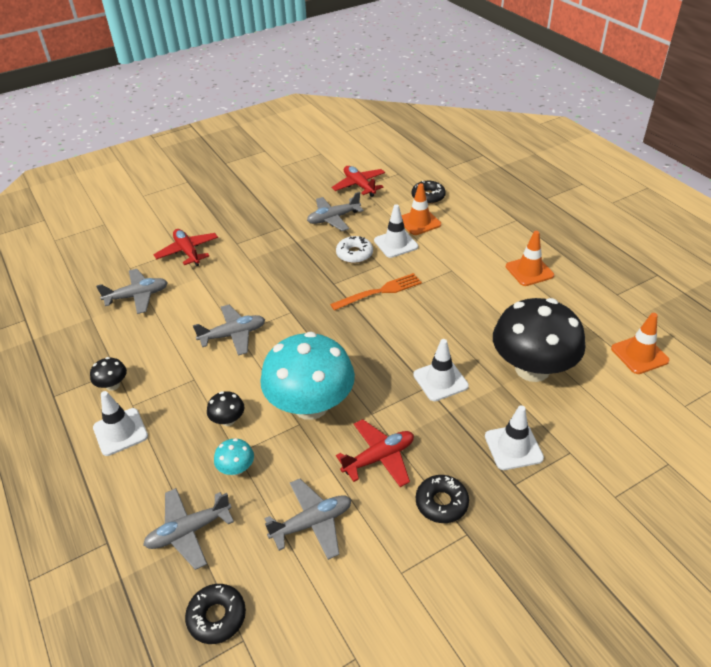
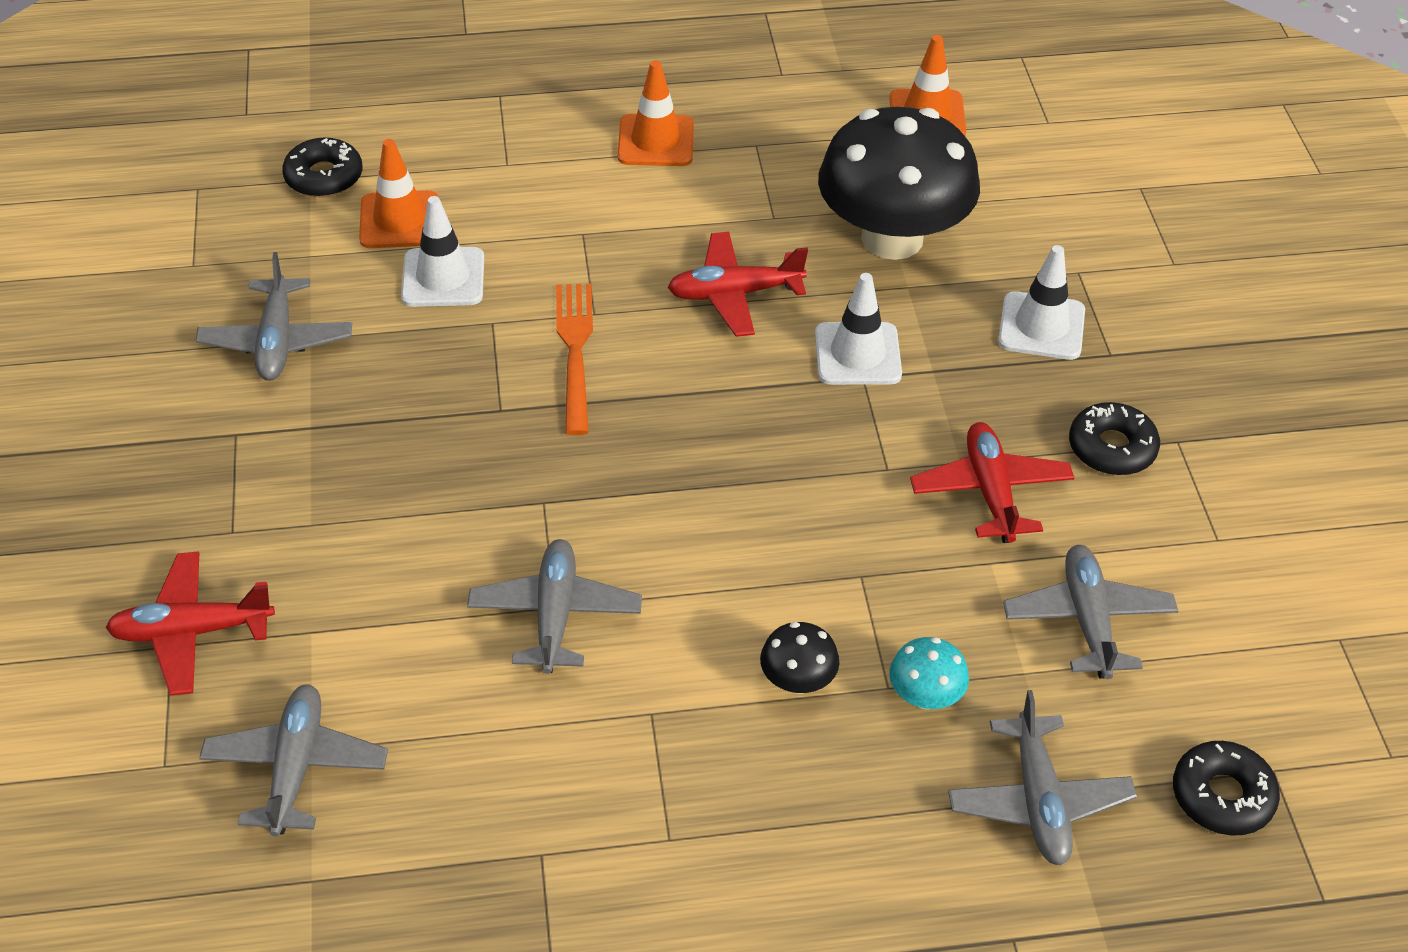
camera: 70 degrees left, 5 degrees up
black mushroom [90,357,127,391] -> none
white traffic cone [93,391,148,456] -> none
turquoise mushroom [260,332,355,420] -> none
red plane [332,166,385,197] -> red plane moved to [667,232,808,337]
white donut [336,236,373,263] -> none

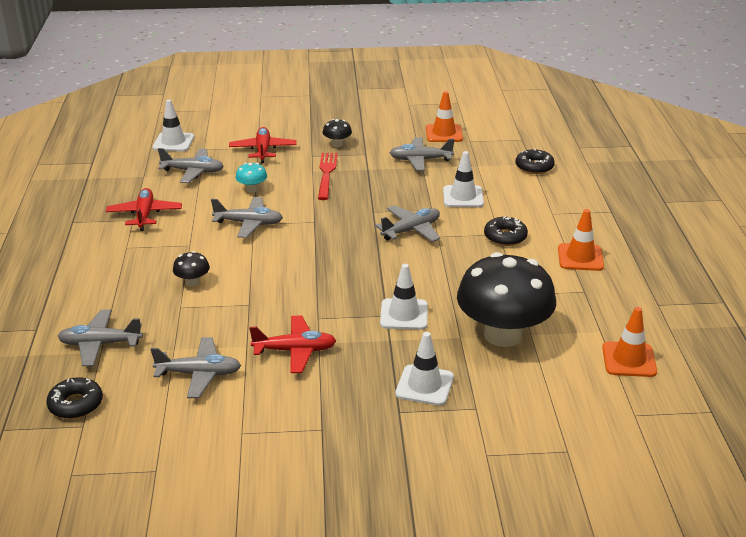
camera: 95 degrees right, 15 degrees down
orange traffic cone [359,139,439,248] -> orange traffic cone moved to [426,91,463,142]
orange fork [556,284,593,435] -> grey plane [375,205,440,242]
red plane [667,232,808,337] -> red plane moved to [106,188,182,231]
turquoise mushroom [889,637,969,710] -> turquoise mushroom moved to [235,163,267,193]
black donut [1069,402,1160,475] -> black donut moved to [484,217,528,246]
none -> white traffic cone [153,100,194,151]
none -> red fork [318,153,338,200]
none -> black mushroom [323,119,352,147]

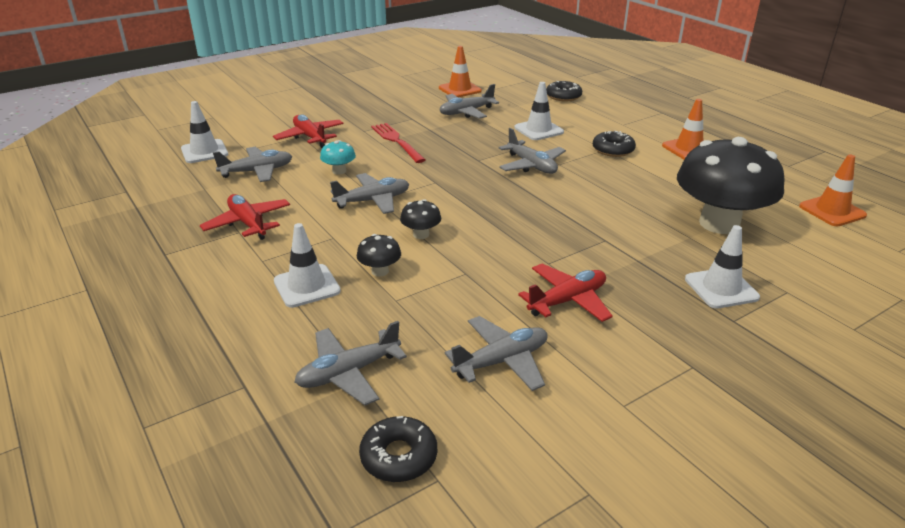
camera: 30 degrees left, 0 degrees up
black mushroom [323,119,352,147] -> black mushroom moved to [400,199,442,239]
grey plane [375,205,440,242] -> grey plane turned 120 degrees clockwise [499,128,566,174]
white traffic cone [380,264,428,330] -> white traffic cone moved to [274,223,341,308]

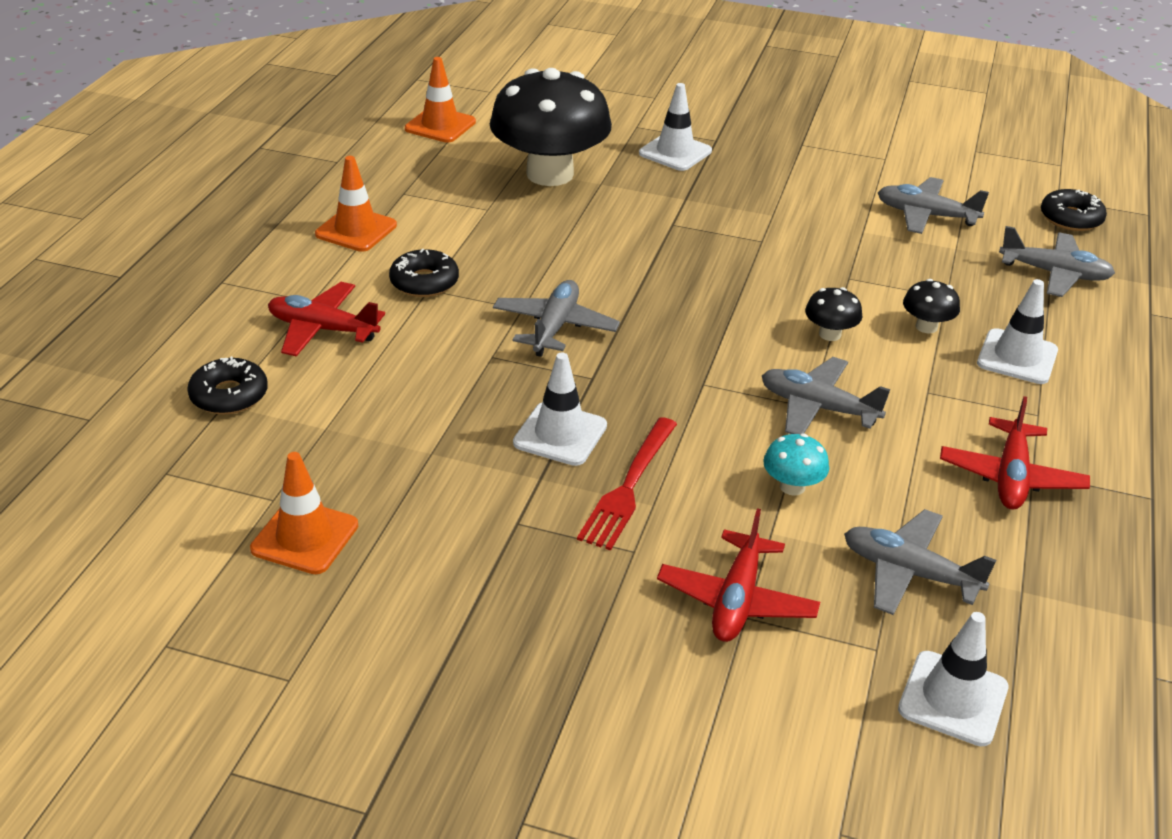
camera: 130 degrees left, 5 degrees up
grey plane [440,84,499,119] -> none
white traffic cone [515,82,564,140] -> white traffic cone moved to [513,353,607,466]
red plane [518,264,613,322] -> red plane moved to [268,282,385,357]

